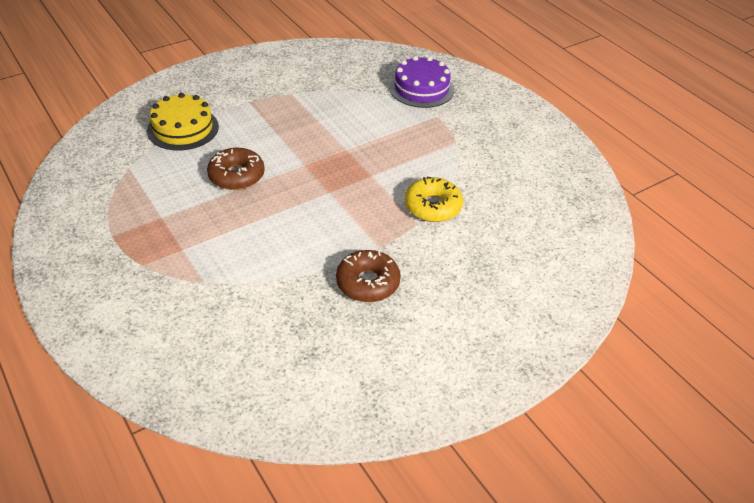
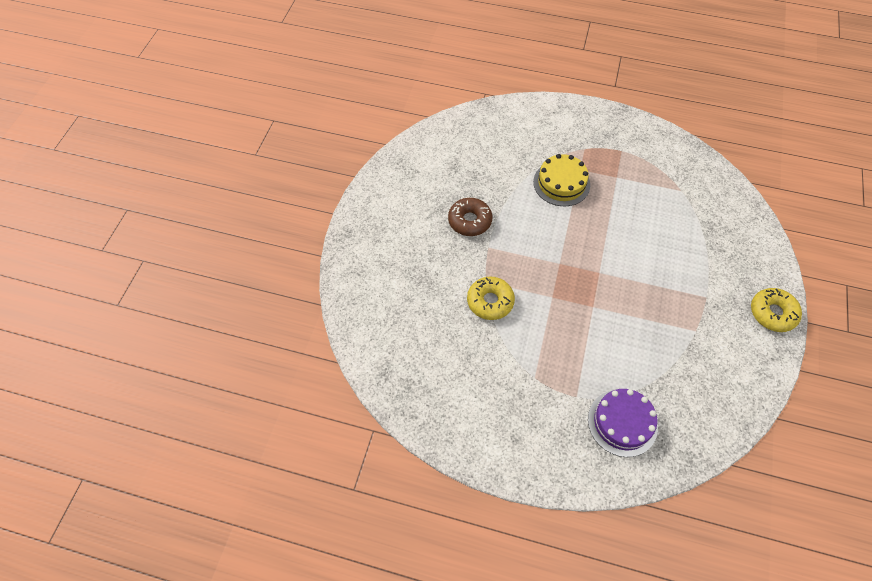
camera: 140 degrees right, 15 degrees up
yellow cake [147,93,219,151] -> yellow cake moved to [533,154,590,206]
brown donut [207,148,265,190] -> none
none -> yellow donut [751,288,802,332]

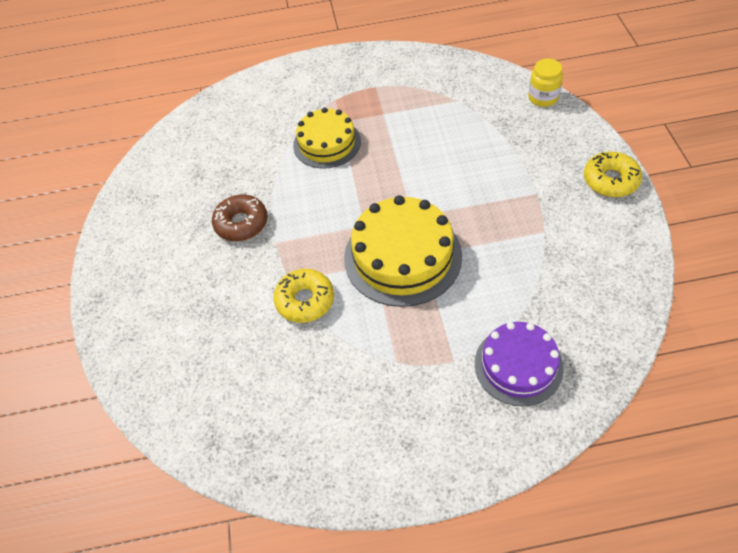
camera: 20 degrees left, 5 degrees down
none -> yellow cake [344,195,462,307]
none -> yellow jar [528,59,563,107]

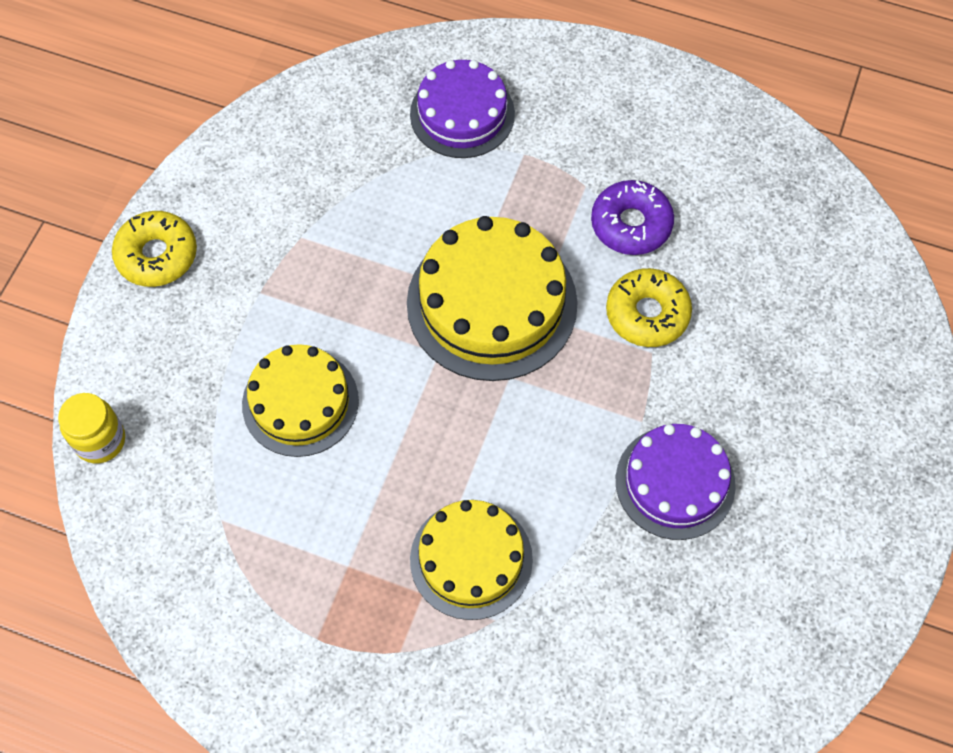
camera: 155 degrees left, 10 degrees up
brown donut [212,195,268,241] -> purple cake [616,424,736,540]
none -> yellow cake [242,344,359,457]
none -> purple donut [591,180,674,255]

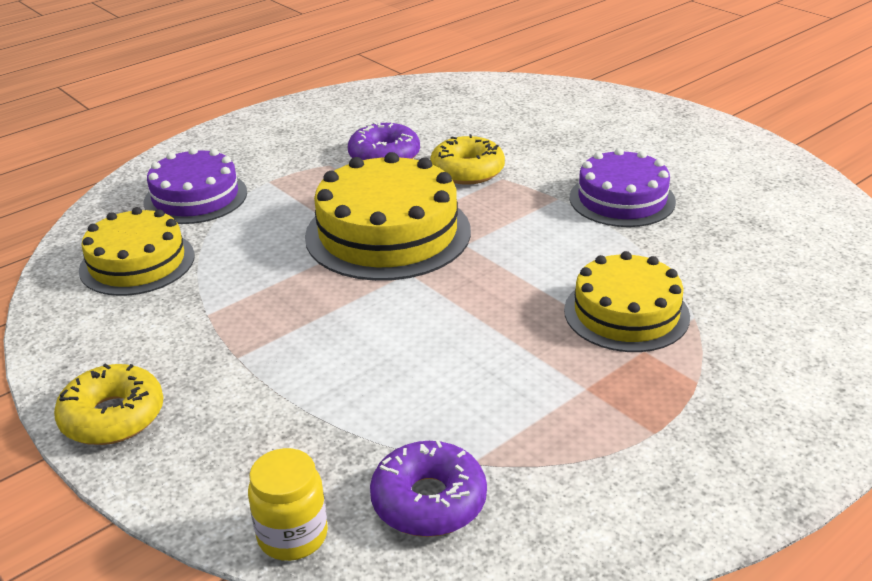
camera: 60 degrees left, 30 degrees down
yellow cake [242,344,359,457] -> yellow cake moved to [79,207,195,296]
none -> purple donut [370,440,487,537]

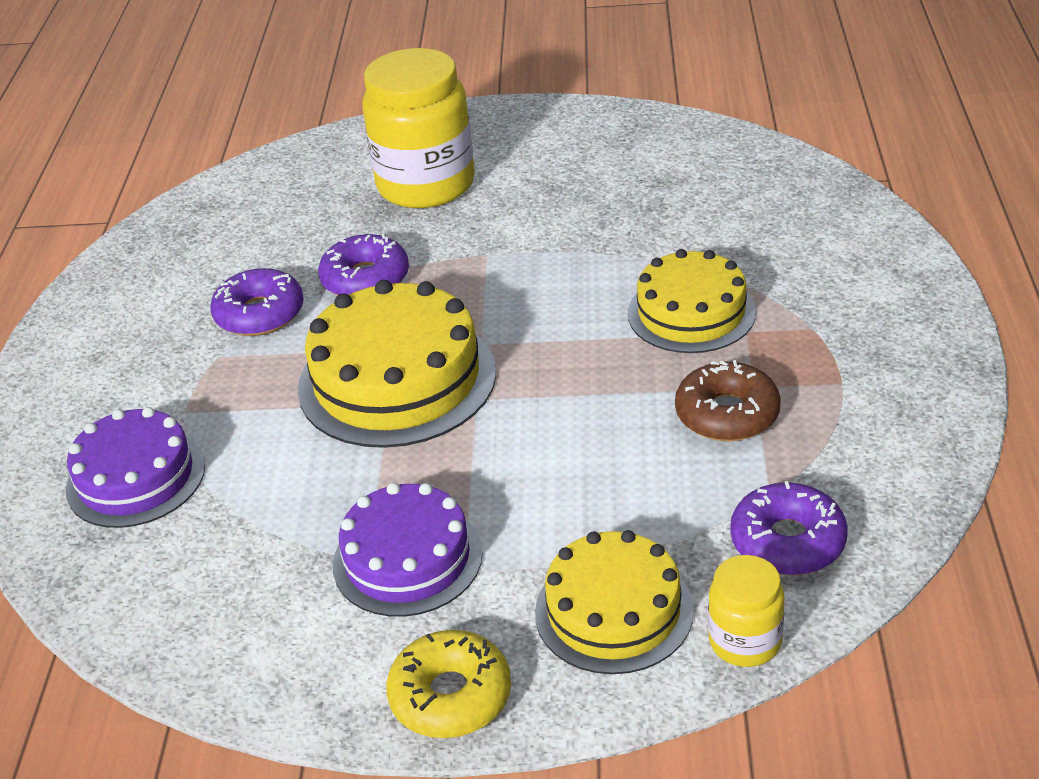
camera: 45 degrees left, 5 degrees up
yellow cake [79,207,195,296] -> yellow cake moved to [535,530,694,674]
yellow donut [430,134,505,185] -> purple donut [318,234,409,295]
purple cake [570,148,676,227] -> purple cake moved to [333,483,483,617]
none -> yellow jar [362,48,475,208]
none -> brown donut [675,360,781,441]

